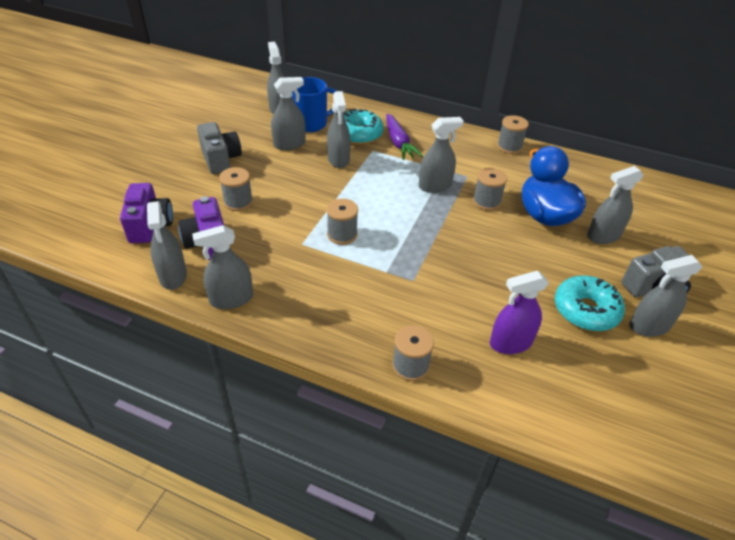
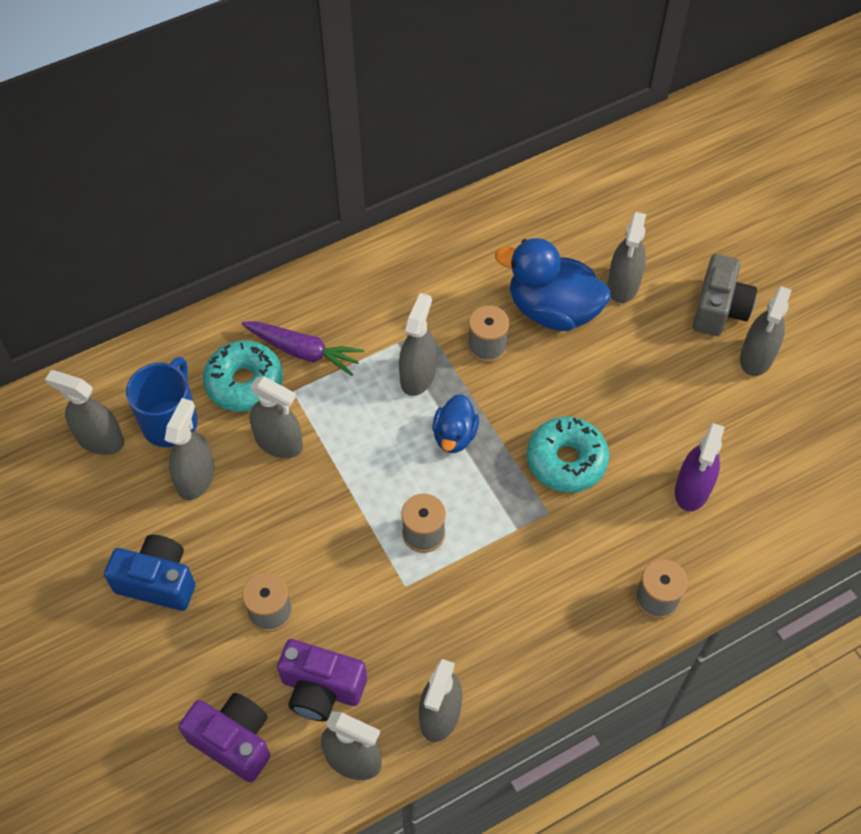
camera: 50 degrees left, 15 degrees up
grey camera [197,122,242,174] -> blue camera [104,535,196,611]
grey spool [497,115,529,154] -> none
turquoise donut [555,276,625,331] -> turquoise donut moved to [527,417,609,493]
none -> blue duck [433,394,479,453]

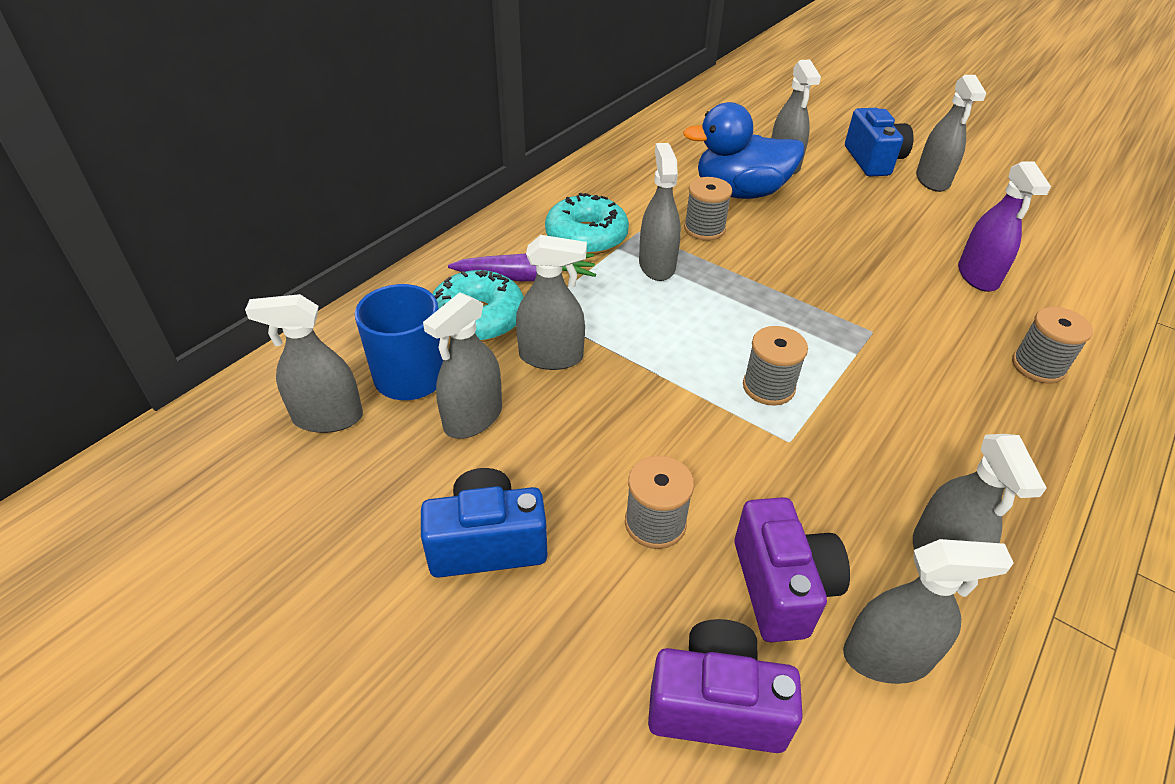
camera: 25 degrees left, 15 degrees down
grey spray bottle [165,398,215,500] -> grey spray bottle turned 135 degrees counterclockwise [423,293,502,439]
purple camera [277,639,367,721] -> purple camera turned 90 degrees counterclockwise [734,497,850,642]
blue duck [433,394,479,453] -> none
turquoise donut [527,417,609,493] -> turquoise donut moved to [545,193,629,255]
grey camera [693,254,757,336] -> blue camera [845,108,914,177]

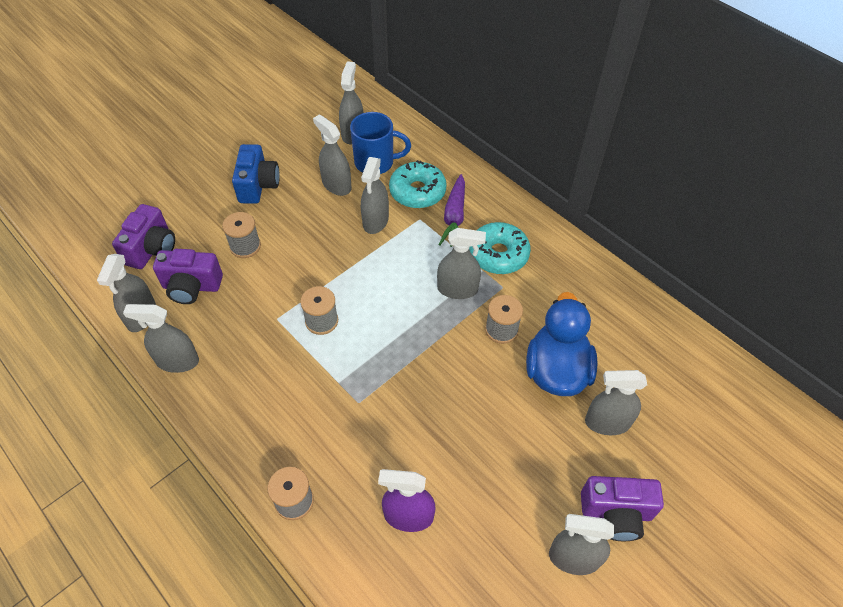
camera: 100 degrees right, 10 degrees up
blue camera [845,108,914,177] -> purple camera [581,476,664,541]

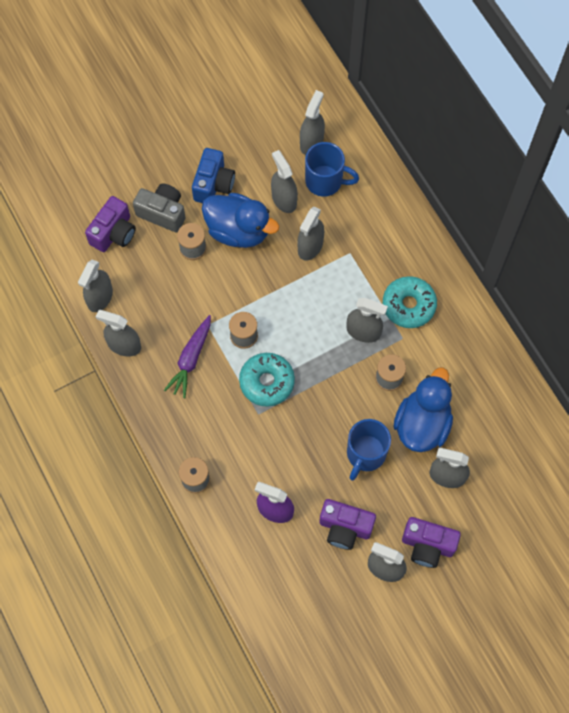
camera: 15 degrees right, 15 degrees up
purple camera [153,249,223,304] -> purple camera moved to [319,499,376,550]
turquoise donut [389,160,447,209] -> turquoise donut moved to [239,353,295,407]
purple carrot [439,174,465,247] -> purple carrot moved to [164,315,211,398]
none -> grey camera [133,183,186,233]
none -> blue duck [202,193,279,248]
none -> blue mug [347,419,391,481]

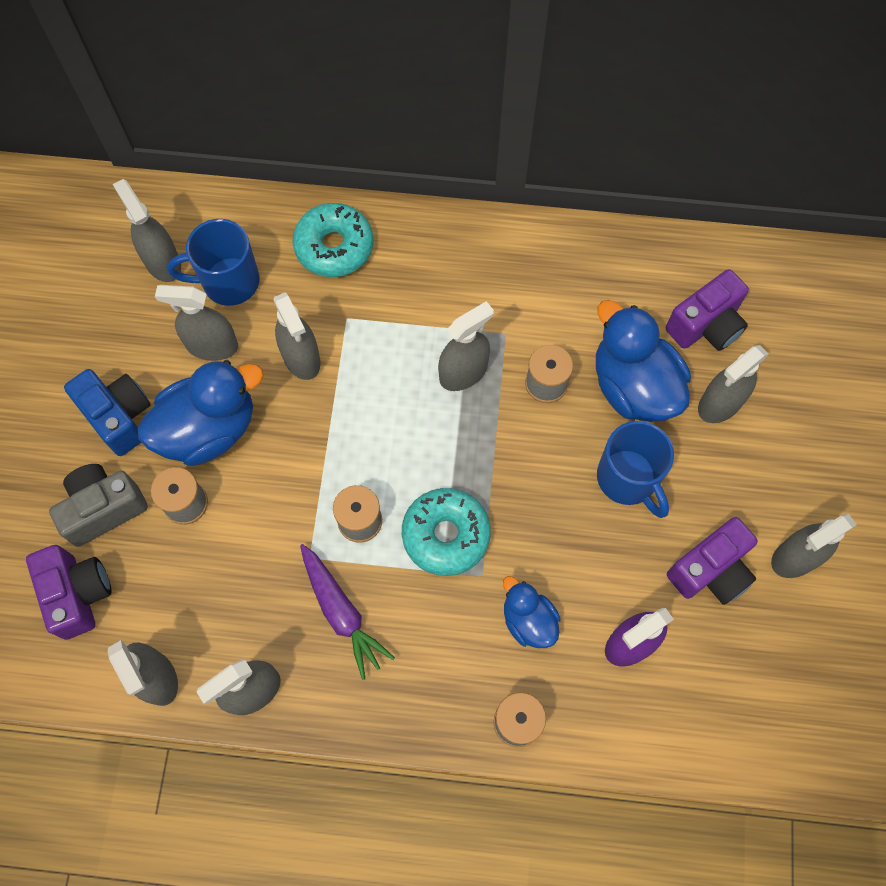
camera: 55 degrees left, 0 degrees up
blue mug [305,142,359,197] -> blue mug turned 150 degrees counterclockwise [167,219,260,306]
turquoise donut [383,276,437,328] -> turquoise donut moved to [292,203,373,277]
purple camera [402,517,461,568] -> purple camera moved to [666,269,749,351]
none -> blue duck [503,576,561,648]

